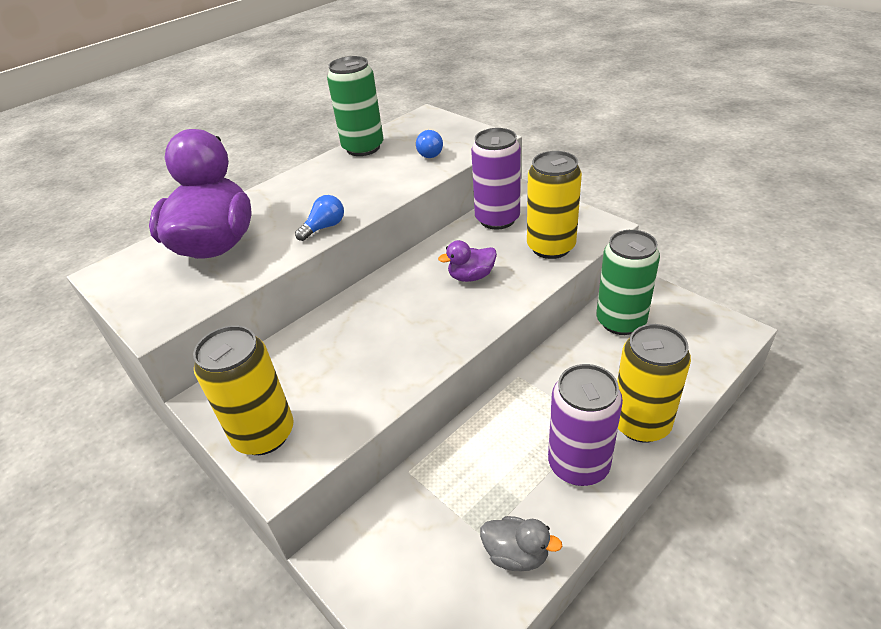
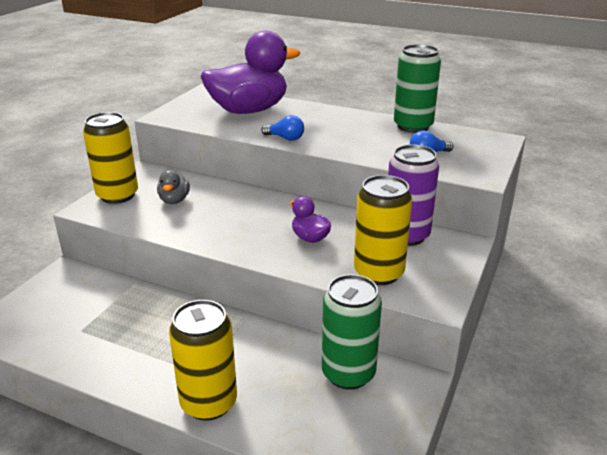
camera: 65 degrees right, 10 degrees down
grey duck [480,516,562,571] -> grey duck moved to [157,170,190,204]
purple can [548,364,623,486] -> none

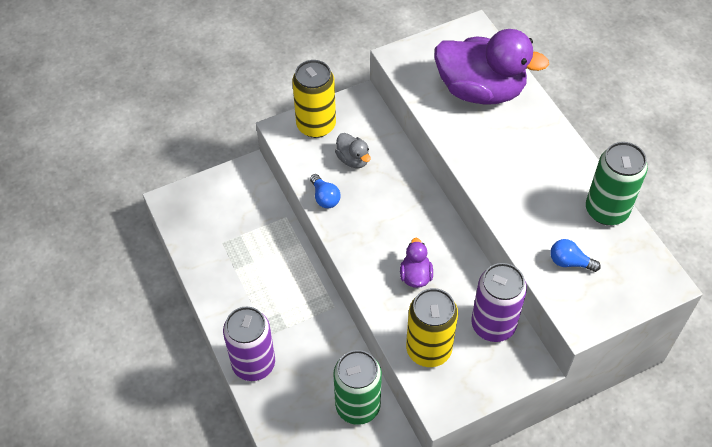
camera: 40 degrees right, 25 degrees up
grey duck [157,170,190,204] -> grey duck turned 75 degrees counterclockwise [335,133,371,168]
yellow can [169,300,237,421] -> purple can [223,307,275,381]
blue light bulb [261,115,304,141] -> blue light bulb moved to [310,174,341,208]

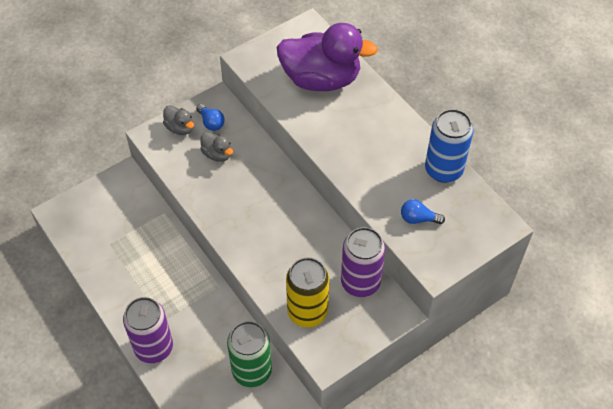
camera: 10 degrees left, 0 degrees up
yellow can [292,60,336,138] -> grey duck [163,105,194,135]
blue light bulb [310,174,341,208] -> blue light bulb moved to [196,104,225,131]
purple duck [400,238,433,288] -> none
green can [586,142,648,225] -> blue can [425,109,473,183]

